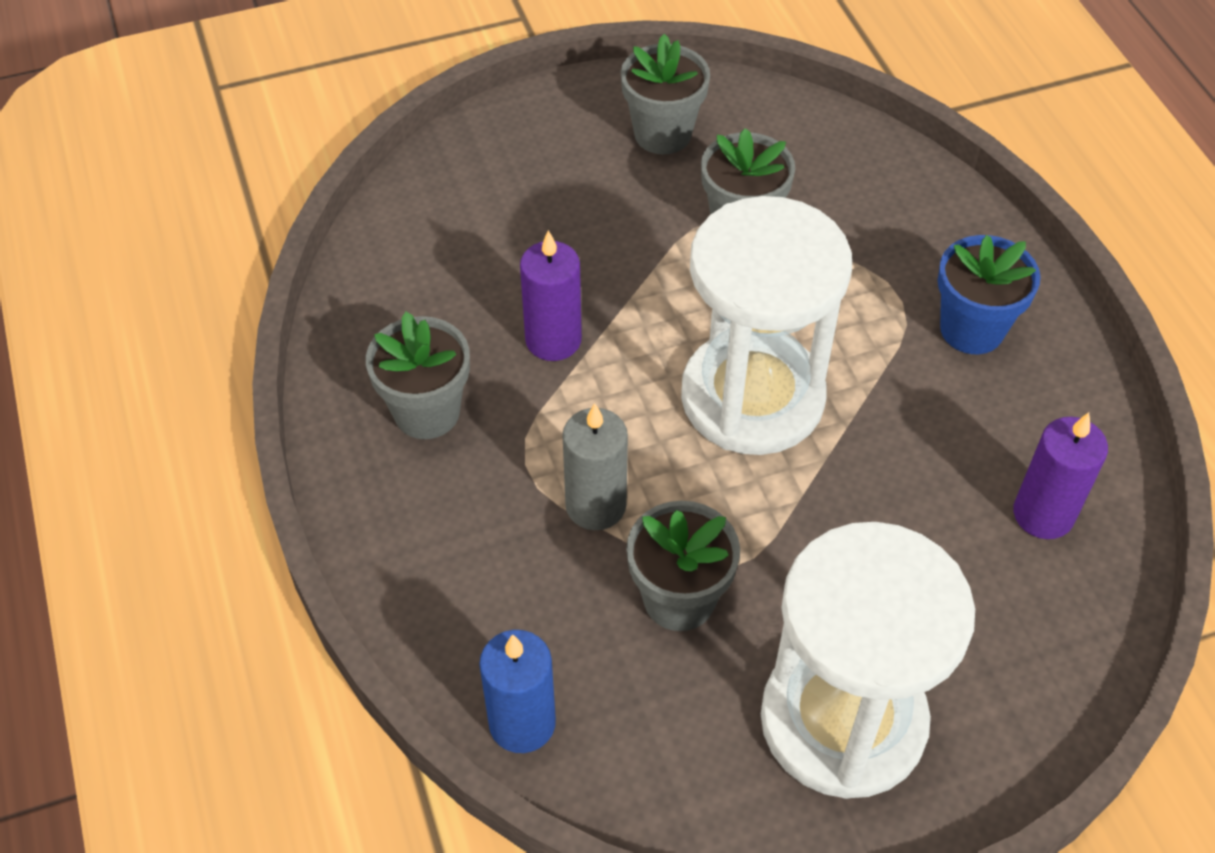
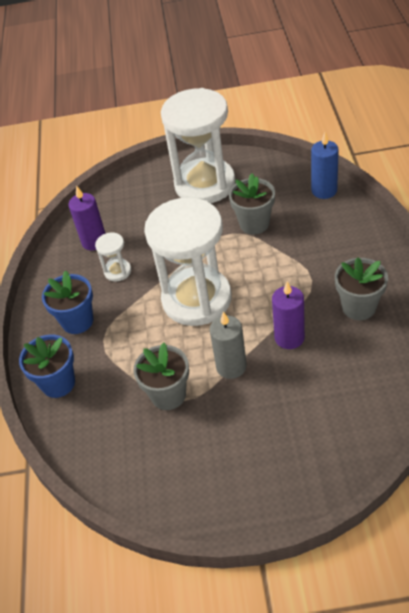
camera: 160 degrees left, 5 degrees down
grey candle [562,403,628,530] -> grey candle moved to [210,312,247,379]
grey flower pot [621,34,710,154] -> none
none -> blue flower pot [19,335,75,398]
none -> white hourglass [95,232,131,282]

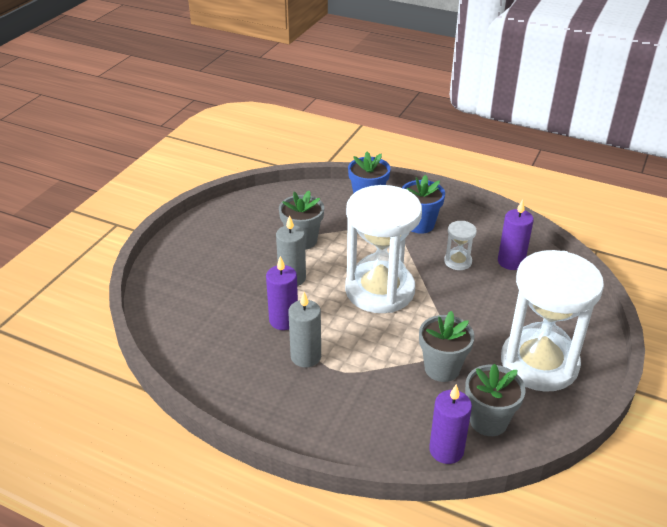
camera: 115 degrees right, 10 degrees down
blue candle [311,132,339,199] -> purple candle [429,384,472,464]
grey flower pot [335,257,388,320] -> grey flower pot moved to [465,364,526,436]
none -> grey candle [288,292,321,367]

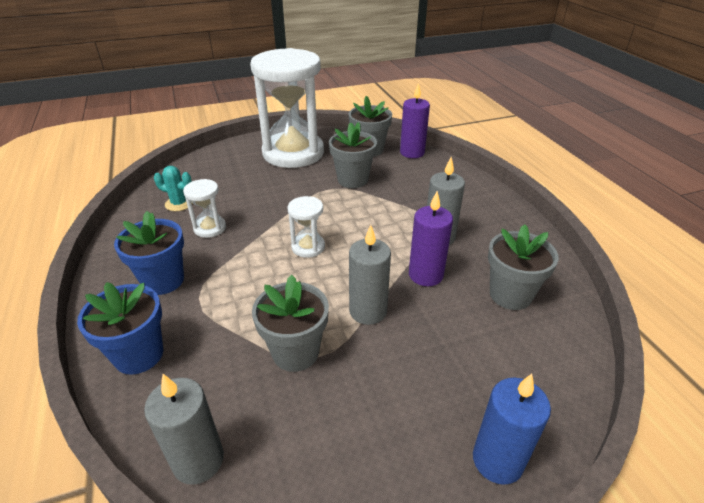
camera: 135 degrees left, 0 degrees up
white hourglass [345,185,422,313] -> white hourglass [287,196,325,258], size x0.41
purple candle [498,199,534,270] -> turquoise cactus [154,166,193,211]
none -> grey candle [144,374,224,485]
none -> blue candle [473,374,551,485]
none -> grey flower pot [488,224,559,310]

